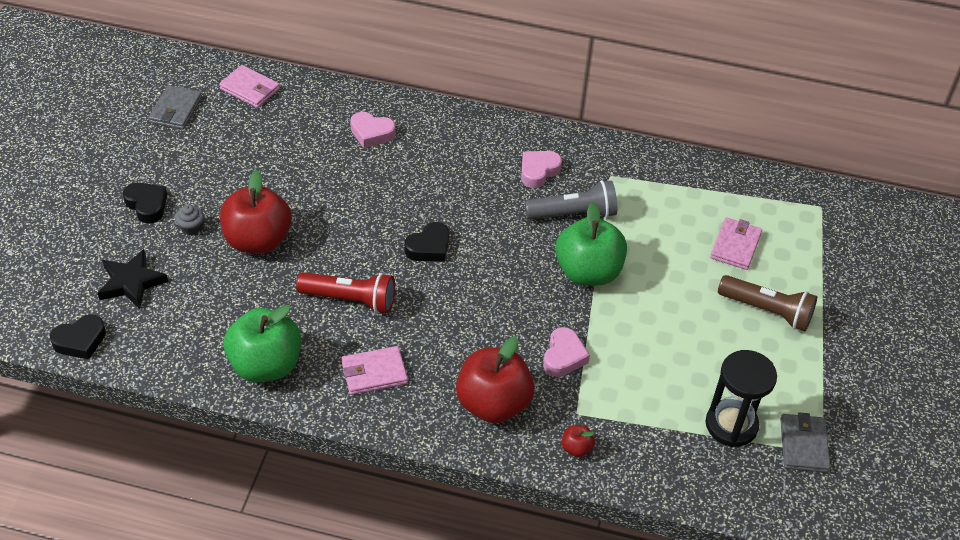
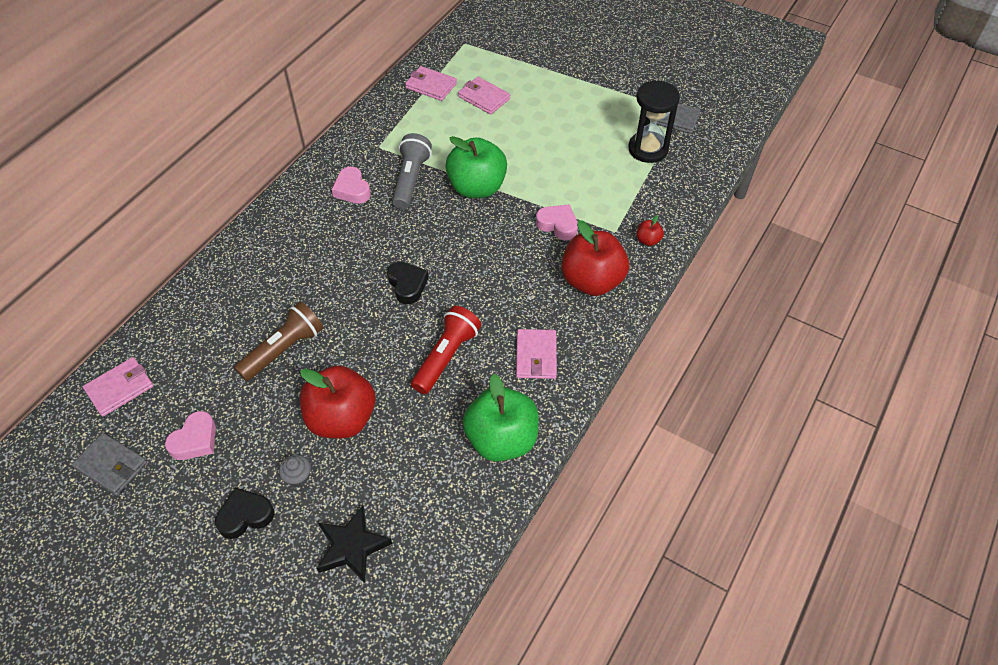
camera: 70 degrees left, 5 degrees up
black heart [50,314,106,360] -> none
pink heart [350,112,396,148] -> pink heart moved to [165,411,216,460]
brown flashlight [718,275,817,331] -> brown flashlight moved to [234,302,323,381]
none -> pink wallet [405,66,457,101]

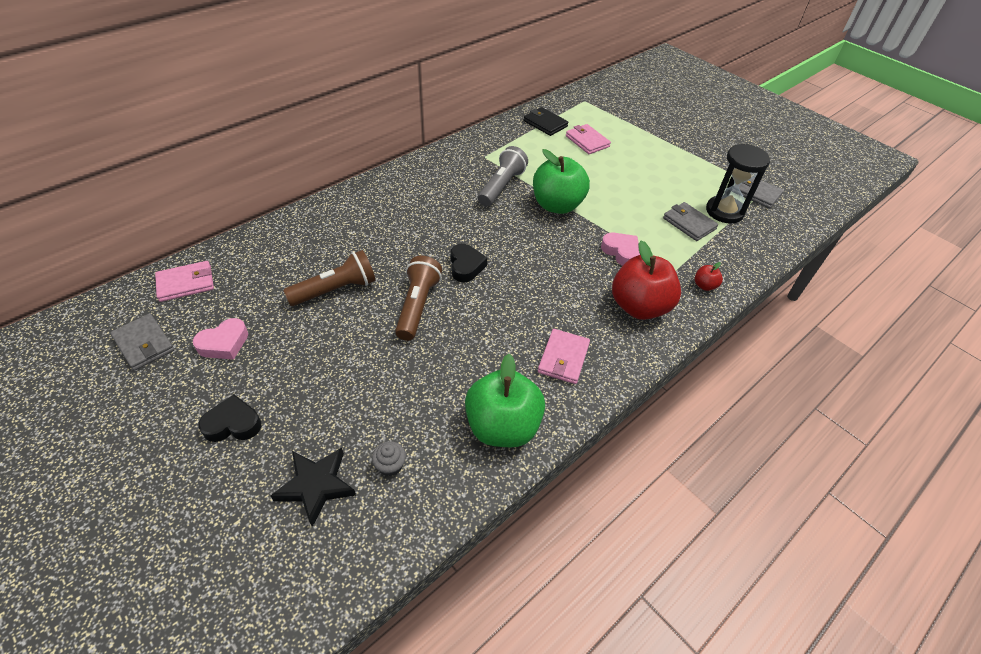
camera: 15 degrees right, 5 degrees down
grey cupcake [279,455,311,487] -> grey cupcake moved to [372,441,406,476]
red apple [300,365,375,438] -> none
pink heart [332,167,371,204] -> none
pink wallet [405,66,457,101] -> black wallet [524,107,569,136]
red flashlight [411,306,481,394] -> none
none -> brown flashlight [395,256,442,341]
none -> grey wallet [663,202,718,241]

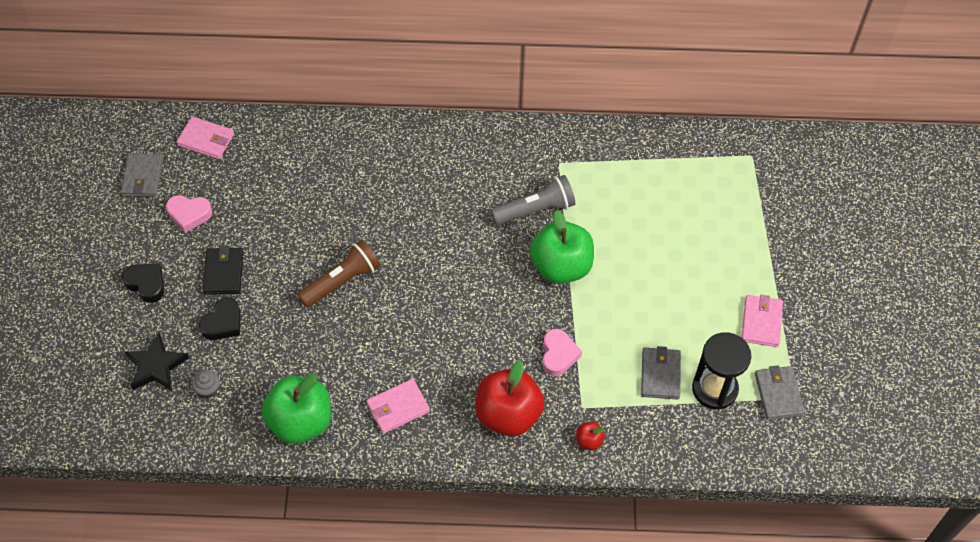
camera: 45 degrees right, 10 degrees up
brown flashlight [283,250,376,306] -> none
black heart [451,243,487,282] -> black heart moved to [199,298,241,340]
black wallet [524,107,569,136] -> black wallet moved to [203,246,243,295]
pink wallet [566,124,611,154] -> pink wallet moved to [742,295,783,347]

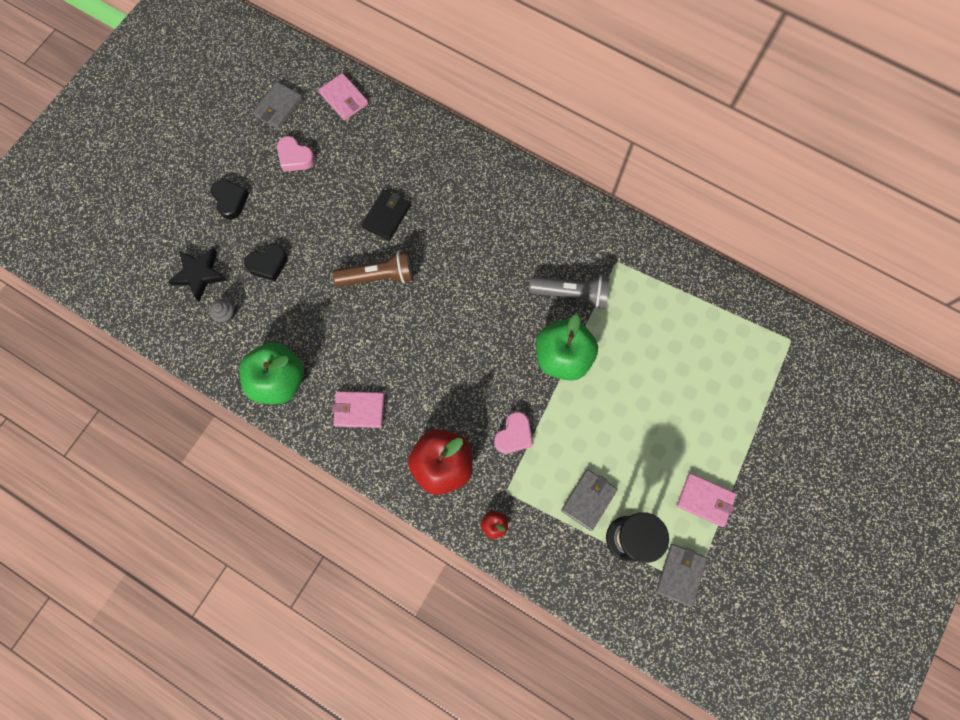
camera: 30 degrees right, 15 degrees up
black wallet [203,246,243,295] -> black wallet moved to [361,190,411,241]
pink wallet [742,295,783,347] -> pink wallet turned 75 degrees clockwise [677,473,736,527]

